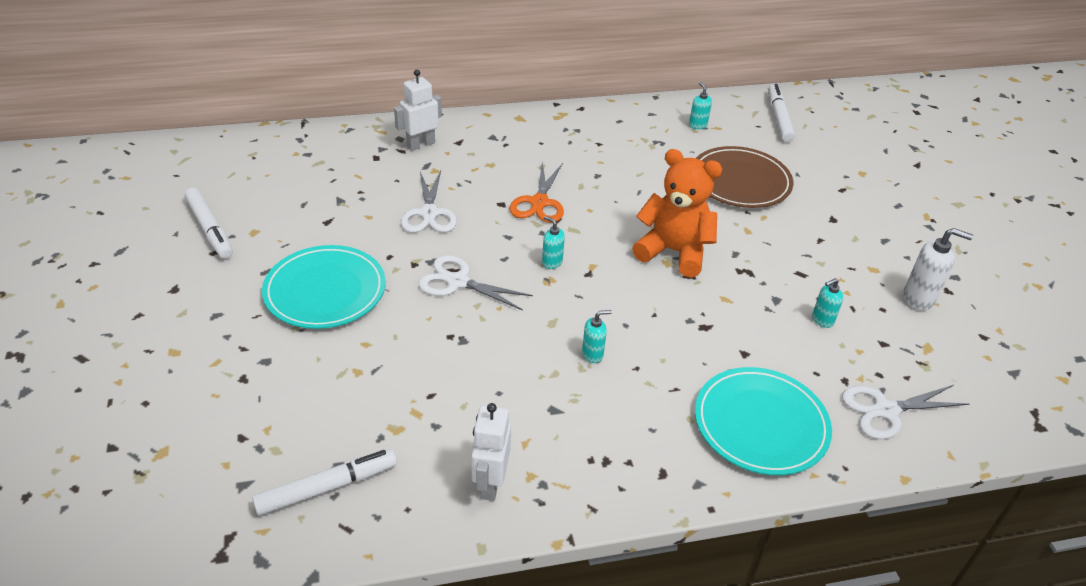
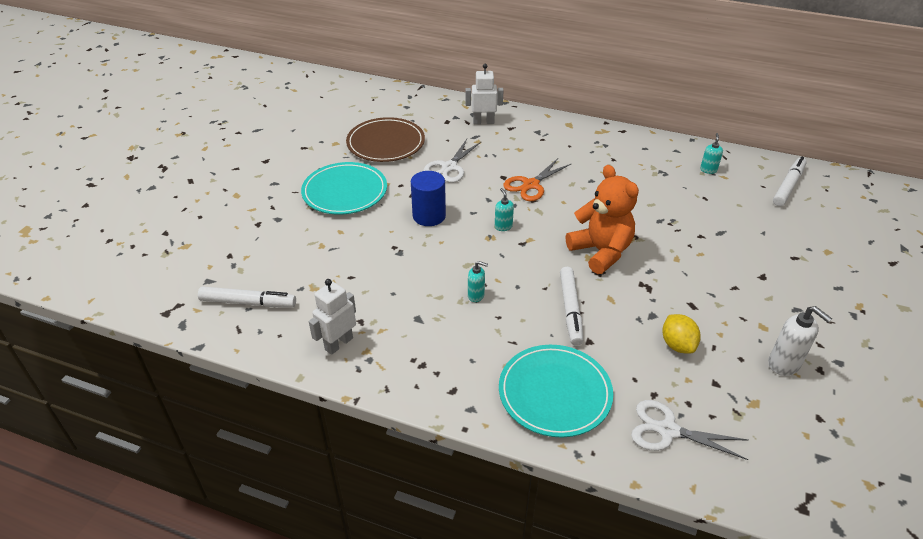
camera: 35 degrees right, 0 degrees up
white marker [184,188,233,259] -> white marker moved to [560,267,583,346]
white scissors [418,255,533,311] -> blue cylinder [411,171,446,226]
brown plate [696,146,793,208] -> brown plate moved to [346,117,425,162]
turquoise soap dispenser [812,278,843,328] -> yellow lemon [662,314,701,354]

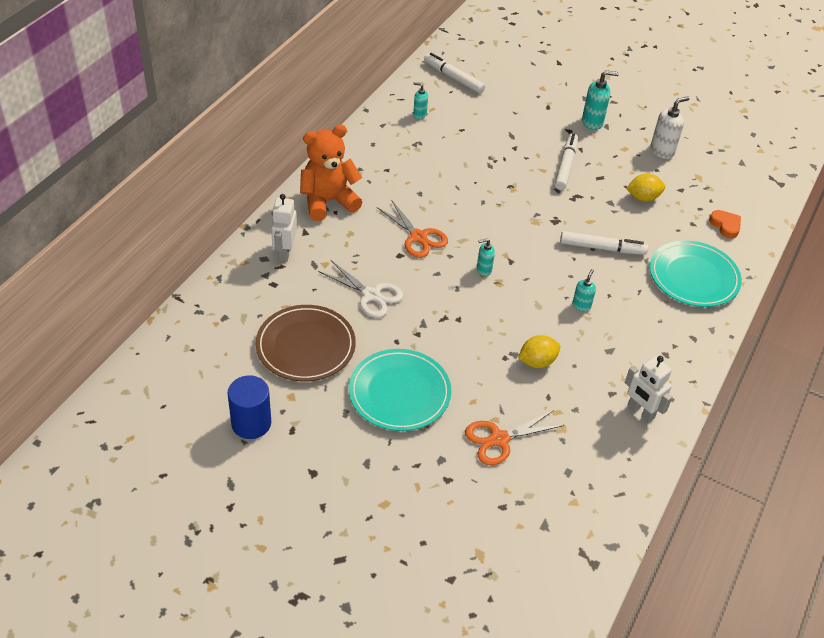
camera: 85 degrees left, 5 degrees up
white marker [198,286,296,307] -> white marker moved to [555,133,578,190]
blue cylinder [411,171,446,226] -> blue cylinder moved to [227,375,271,439]
orange teddy bear [566,165,639,274] -> orange teddy bear moved to [300,125,362,221]
white scissors [631,400,749,460] -> orange heart [709,210,741,238]
none -> orange scissors [465,410,565,465]
none -> yellow lemon [518,335,560,368]
none -> turquoise soap dispenser [582,70,619,130]

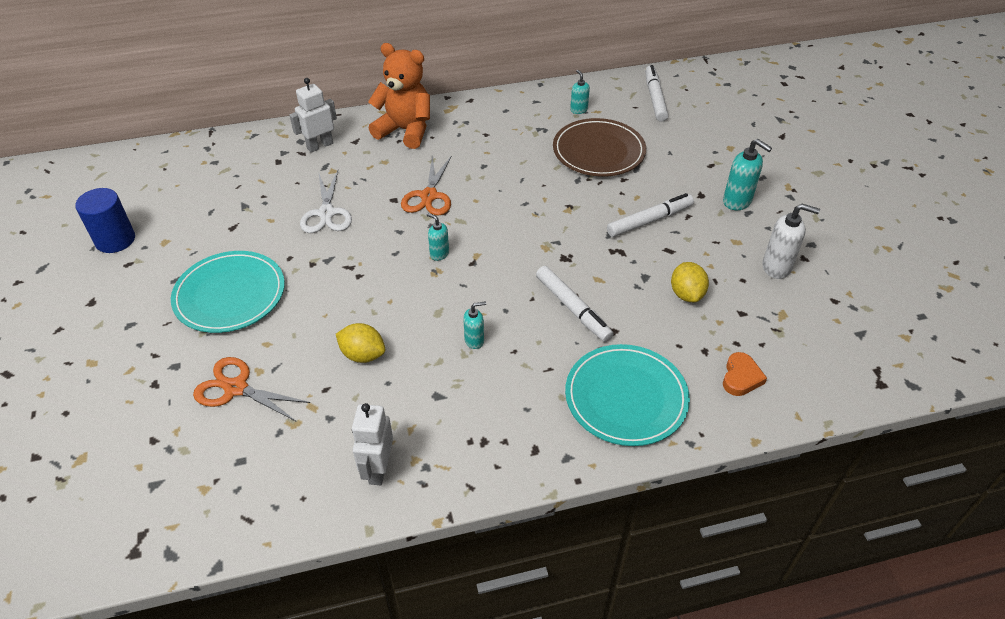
camera: 50 degrees right, 0 degrees up
brown plate [256,305,356,381] -> brown plate moved to [553,118,646,177]
yellow lemon [626,174,665,202] -> yellow lemon turned 45 degrees clockwise [671,262,709,302]

